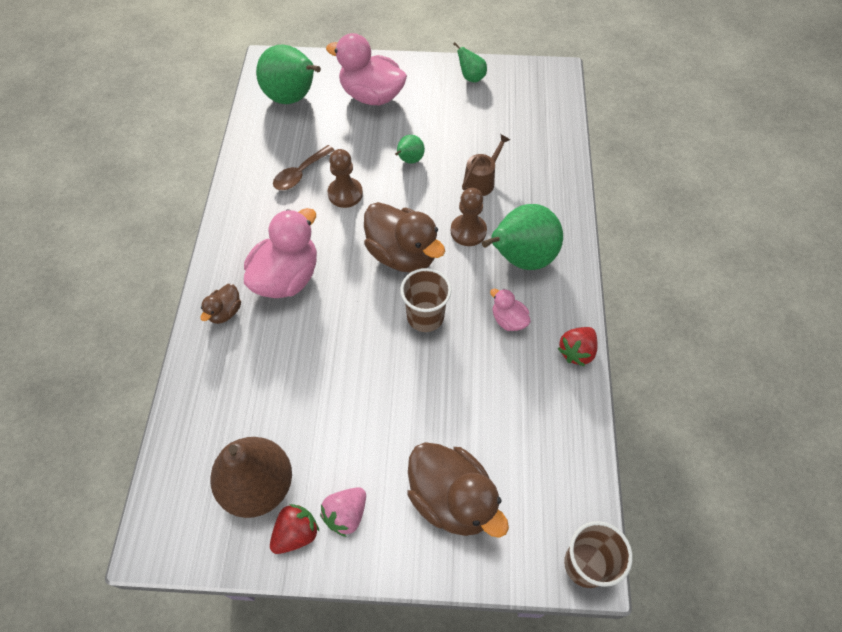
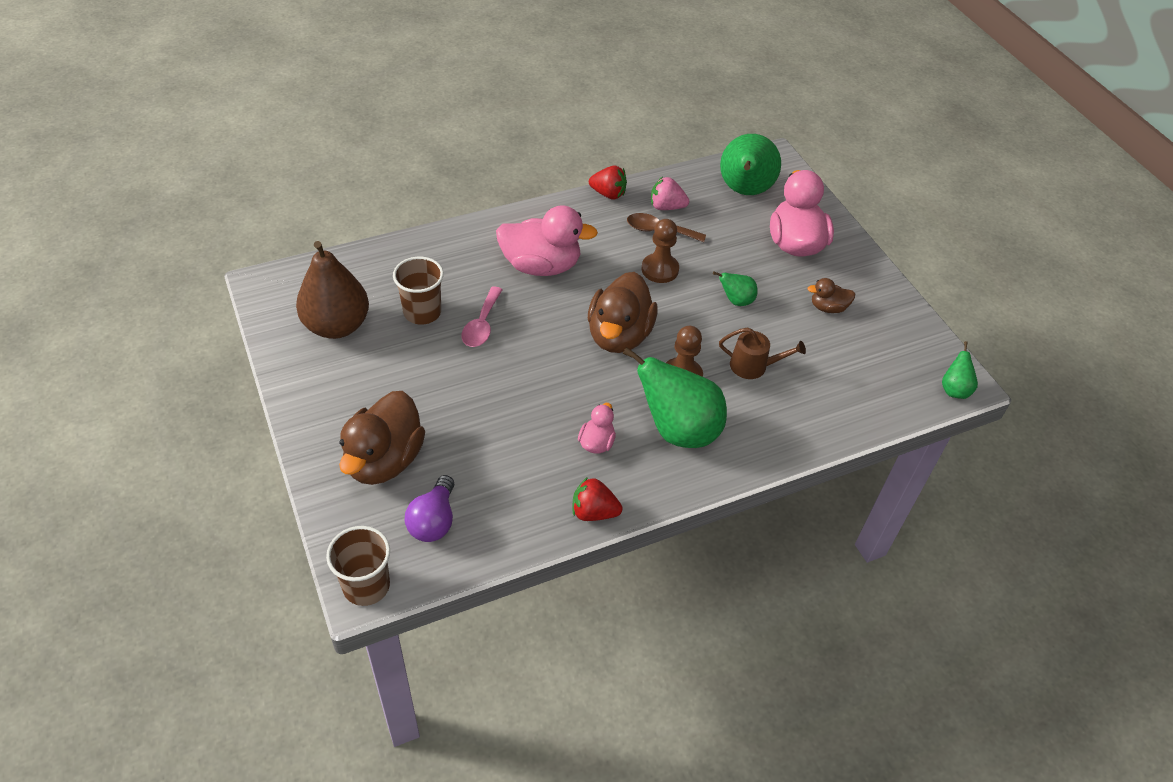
camera: 60 degrees right, 10 degrees down
brown duck [201,284,241,324] -> brown duck moved to [807,278,855,313]
red strawberry [270,504,320,554] -> red strawberry moved to [589,165,627,200]
pink strawberry [320,487,366,537] -> pink strawberry moved to [651,177,689,210]
brown cup [400,268,451,332] -> brown cup moved to [393,257,444,325]
green pear [453,42,487,83] -> green pear moved to [942,341,978,399]
none -> purple light bulb [405,475,454,542]
none -> pink spoon [461,286,503,347]

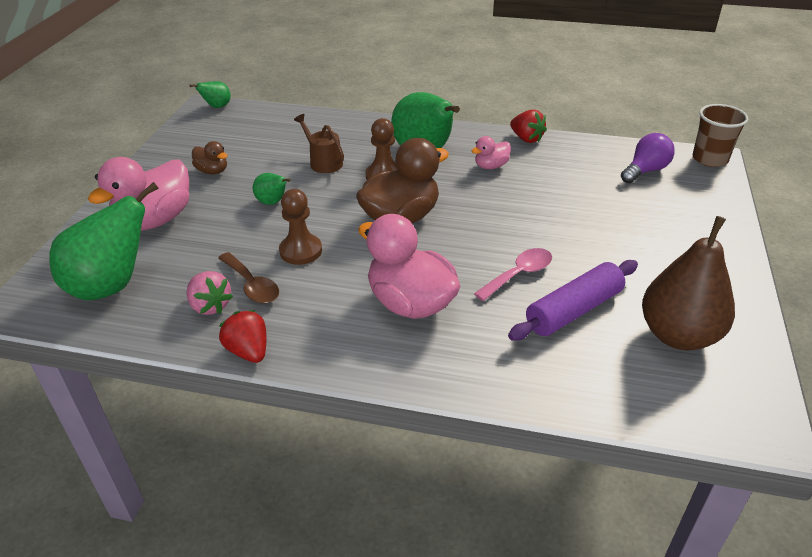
camera: 140 degrees left, 10 degrees down
brown duck [339,391,425,485] -> none
brown cup [393,257,444,325] -> purple rolling pin [508,260,638,341]

